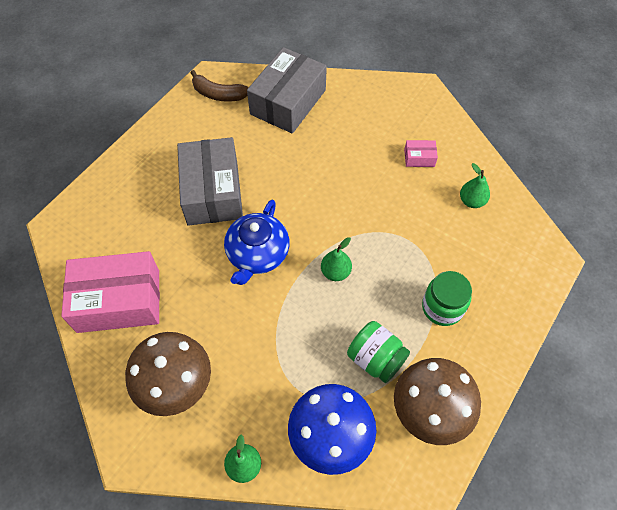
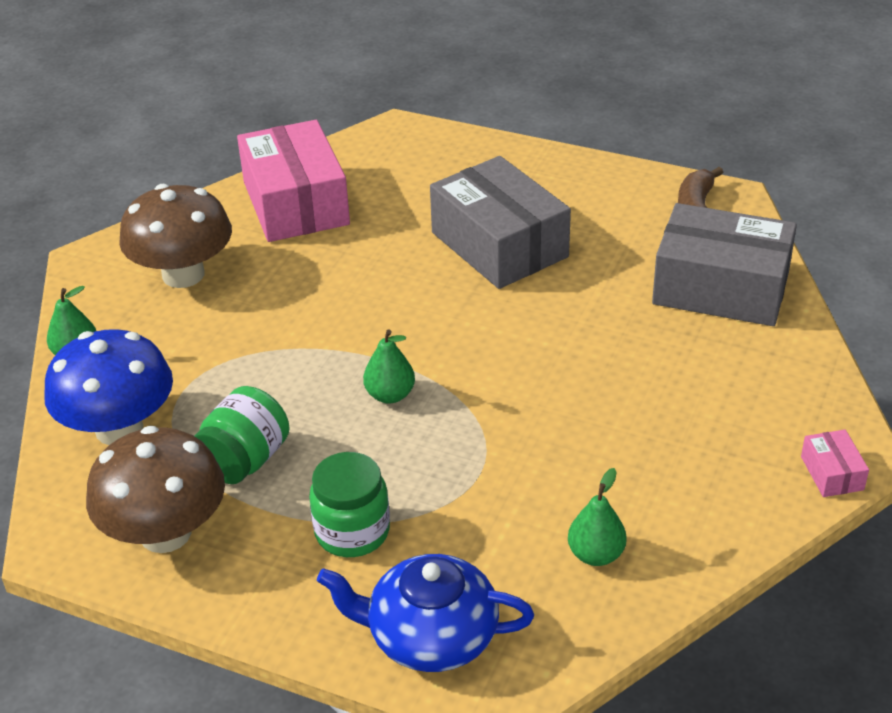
camera: 80 degrees right, 20 degrees down
grey box [177,137,243,226] -> grey box turned 75 degrees clockwise [430,156,571,289]
blue teapot [224,200,290,285] -> blue teapot moved to [317,554,534,672]
pink box [404,140,438,167] -> pink box moved to [801,430,869,497]

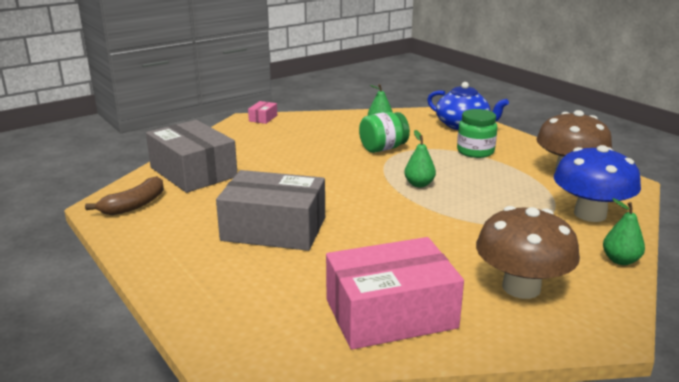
camera: 150 degrees left, 15 degrees down
green jar [195,386,290,484] -> green jar moved to [359,112,410,153]
pink box [237,120,350,242] -> pink box turned 60 degrees clockwise [326,237,464,350]
grey box [430,156,571,289] -> grey box turned 75 degrees counterclockwise [216,170,325,251]

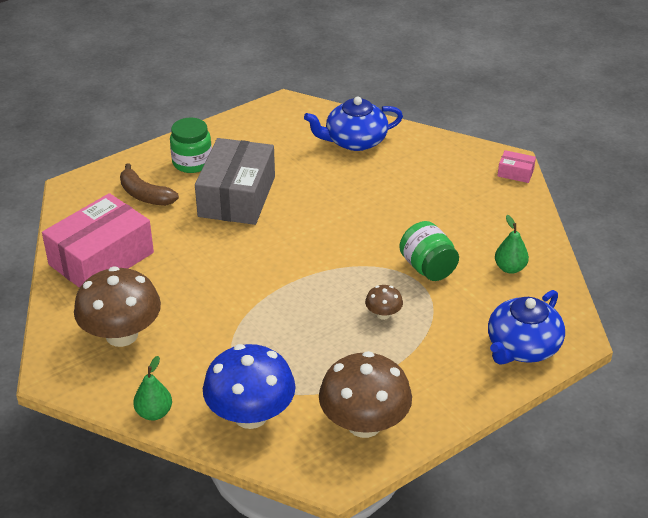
camera: 90 degrees right, 15 degrees up
brown banana [85,176,164,215] -> brown banana moved to [120,163,179,206]
grey box [146,120,237,193] -> blue teapot [304,97,403,151]
pink box [326,237,464,350] -> pink box turned 60 degrees clockwise [42,193,154,288]
green pear [404,130,436,187] -> none
green jar [457,109,497,158] -> green jar moved to [170,117,212,173]
none -> brown mushroom [365,285,403,320]

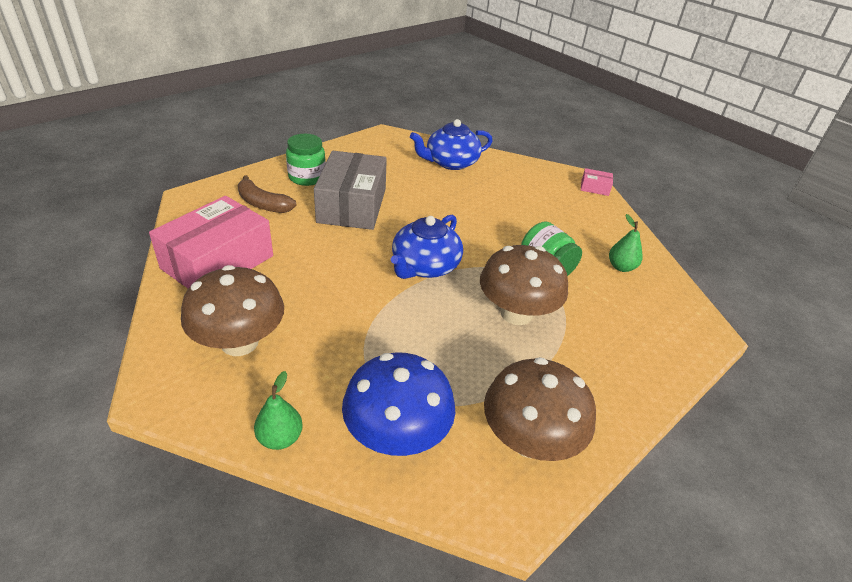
camera: 10 degrees left, 0 degrees up
brown mushroom [365,285,403,320] -> brown mushroom [480,245,568,325], size x2.21
blue teapot [488,290,565,364] -> blue teapot moved to [391,215,463,279]

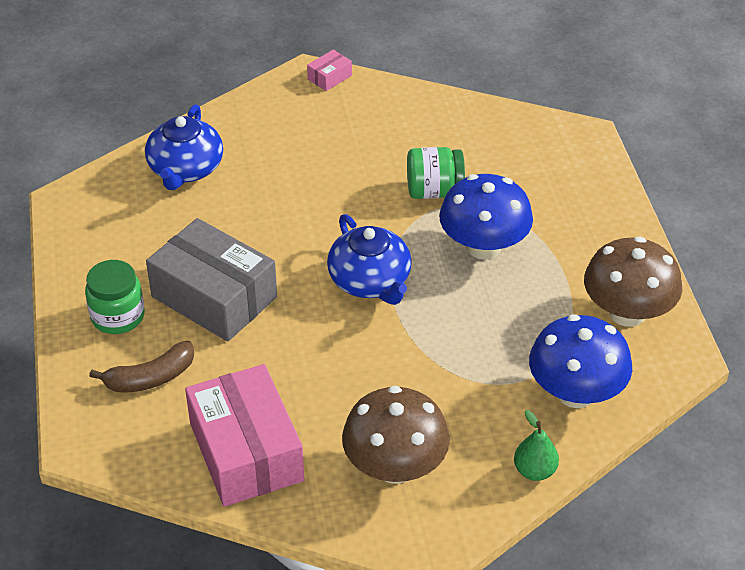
camera: 55 degrees left, 5 degrees up
brown mushroom [480,245,568,325] -> blue mushroom [439,174,533,260]
green pear [609,214,643,272] -> none

